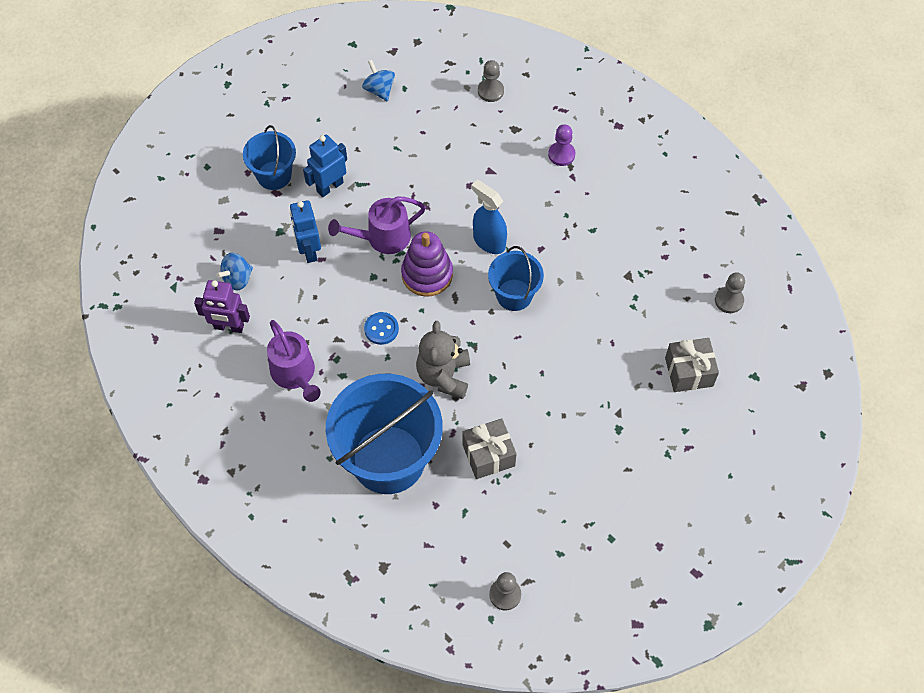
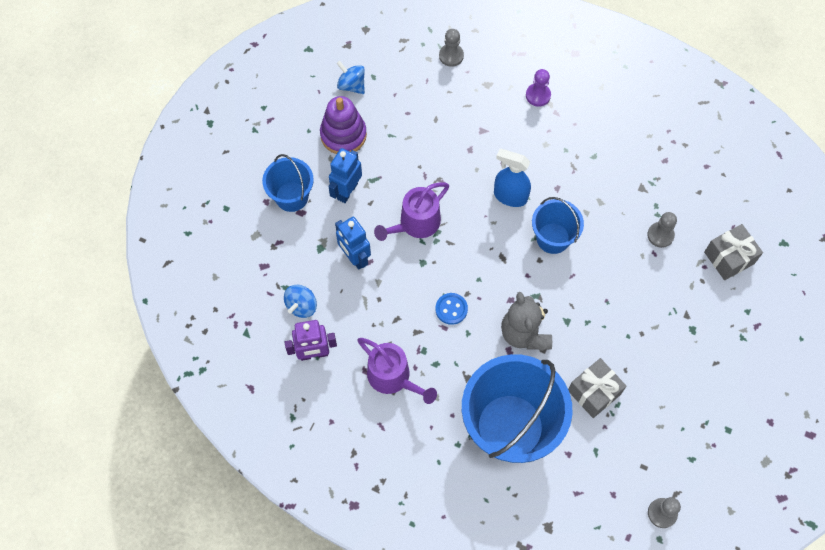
camera: 20 degrees left, 5 degrees up
purple stacking toy [401,231,453,297] -> purple stacking toy moved to [320,96,367,154]
grey pawn [715,272,745,313] -> grey pawn moved to [647,212,677,248]

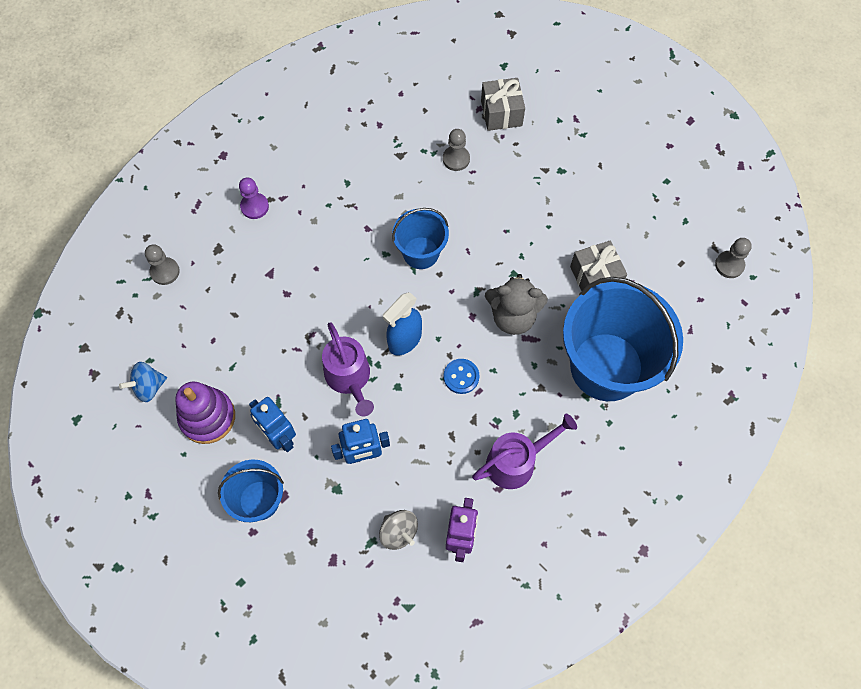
camera: 70 degrees left, 0 degrees up
blue spinning top [284,285,317,318] -> grey spinning top [379,510,418,550]
blue spray bottle [494,149,531,207] -> blue spray bottle moved to [383,292,422,355]

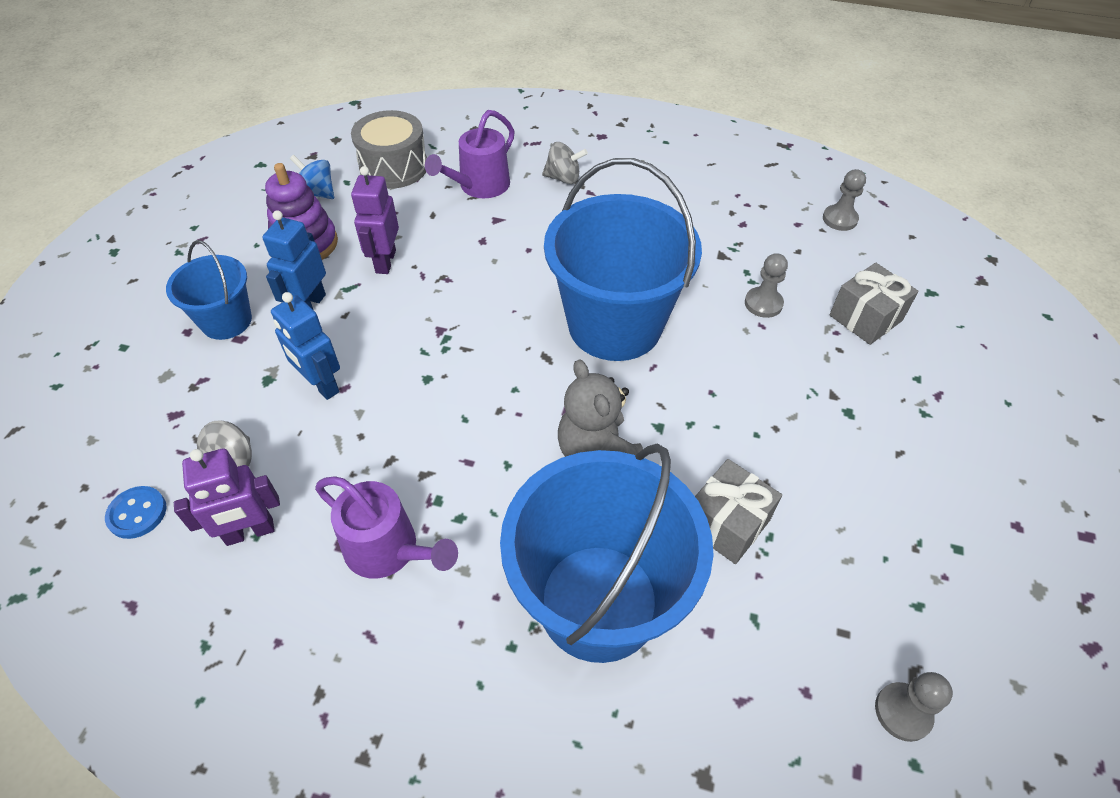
camera: 60 degrees right, 15 degrees down
grey pawn [145,244,180,285] -> grey pawn moved to [823,169,866,231]
purple pawn [239,177,269,219] -> grey spinning top [542,142,588,184]
purple watering can [322,322,374,416] -> purple watering can moved to [425,110,515,198]
blue spray bottle [383,292,422,355] -> none
blue bucket [392,208,449,269] -> blue bucket [544,158,702,361], size x1.92
blue button [443,359,479,394] -> blue button moved to [105,486,167,539]
none -> grey drum [351,110,427,189]
none -> purple robot [351,166,399,274]

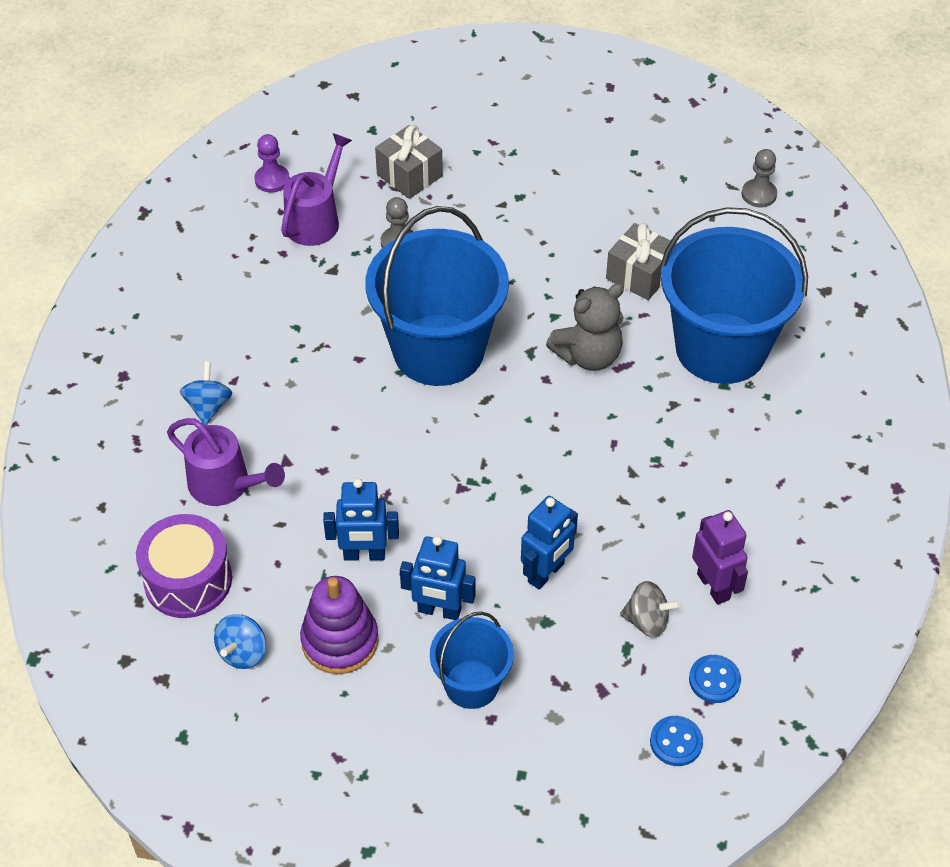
camera: 95 degrees left, 0 degrees up
purple watering can [315,476,458,579] -> purple watering can moved to [281,133,352,246]
grey drum [351,110,427,189] -> purple drum [136,514,232,618]
purple robot [351,166,399,274] -> blue robot [323,478,399,561]
grey spinning top [542,142,588,184] -> blue spinning top [180,362,232,425]
grey pawn [823,169,866,231] -> purple pawn [254,134,290,193]
none -> blue button [650,716,703,766]

